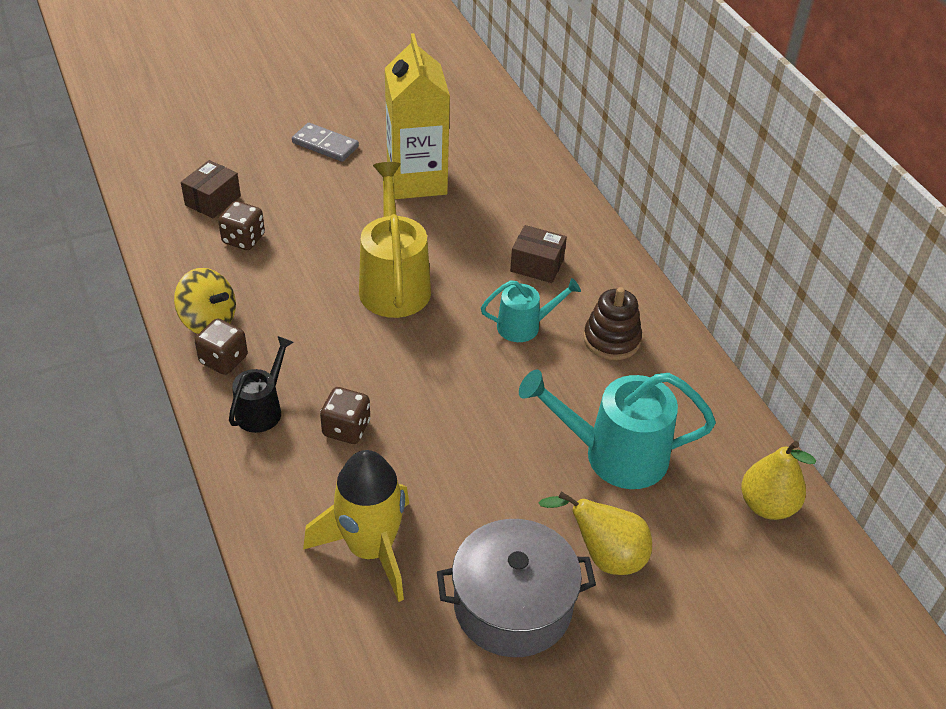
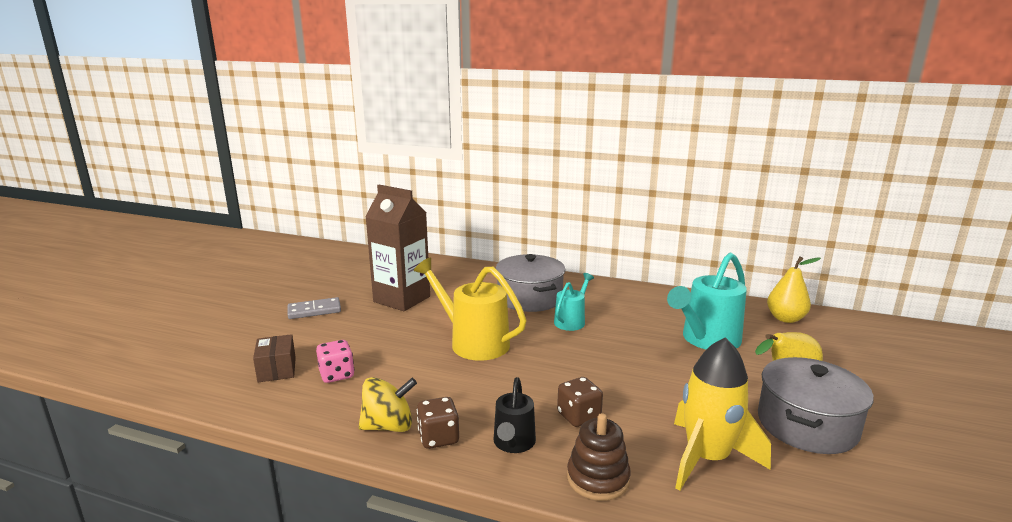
camera: 45 degrees left, 25 degrees down
brown dice [218,201,265,250] -> pink dice [316,340,355,383]
black watering can [229,336,294,433] -> black watering can turned 150 degrees counterclockwise [494,377,536,453]
yellow carton [385,33,450,199] -> brown carton [365,185,430,311]
brown box [510,225,567,283] -> grey pot [496,254,565,312]
brown stacking toy [584,287,642,360] -> brown stacking toy moved to [567,413,631,501]

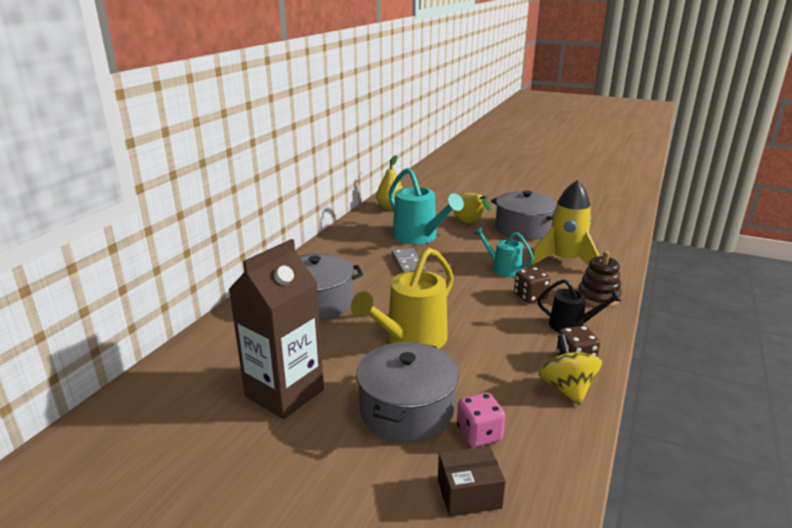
camera: 85 degrees left, 5 degrees up
grey domino [288,297,341,319] -> grey domino moved to [392,248,425,273]
turquoise watering can [554,273,594,331] -> turquoise watering can moved to [474,227,534,277]
none -> grey pot [356,342,459,442]

